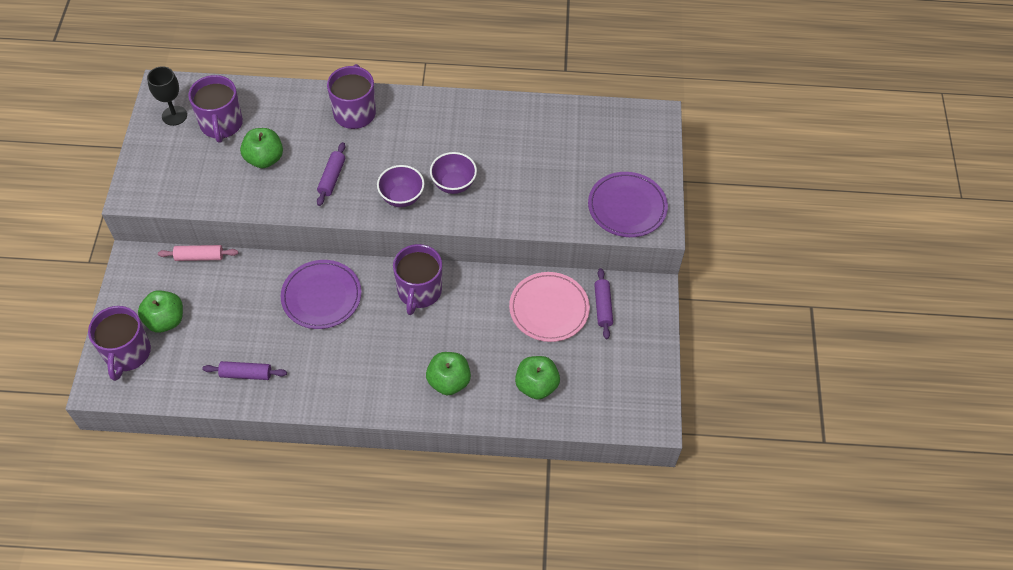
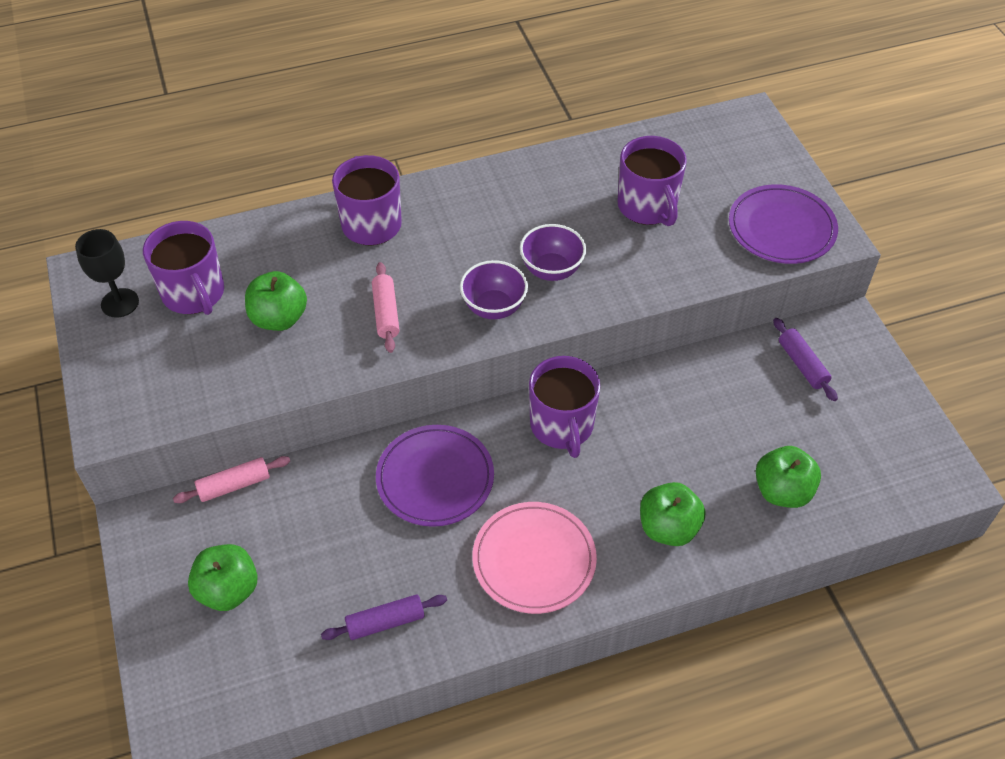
camera: 20 degrees left, 5 degrees down
purple mug [88,306,151,381] -> purple mug moved to [617,136,687,226]
purple rolling pin [317,142,345,206] -> pink rolling pin [372,262,399,353]
pink plate [509,272,590,342] -> pink plate moved to [472,502,597,614]

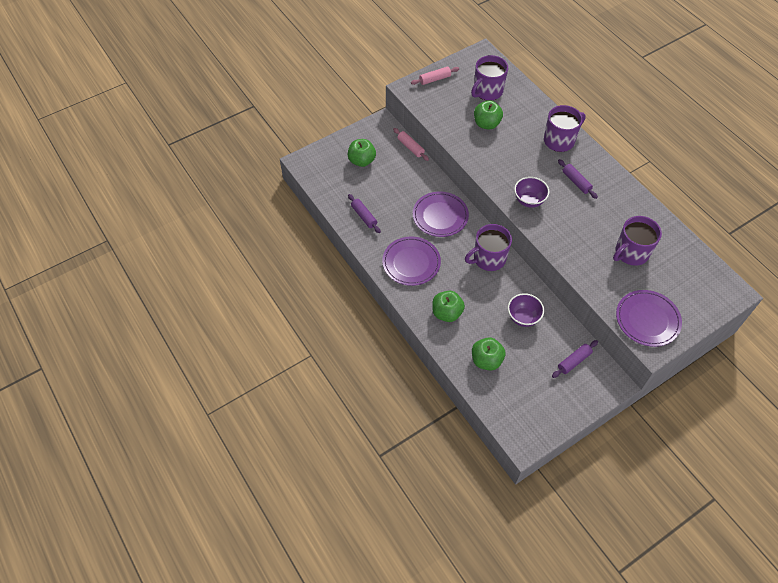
camera: 75 degrees right, 5 degrees up
black goblet [75,229,139,318] -> none
pink rolling pin [372,262,399,353] -> pink rolling pin moved to [411,67,459,85]
pink plate [472,502,597,614] -> purple plate [382,236,441,286]
purple bowl [520,224,586,281] -> purple bowl moved to [508,293,544,327]
none -> purple rolling pin [558,159,598,199]

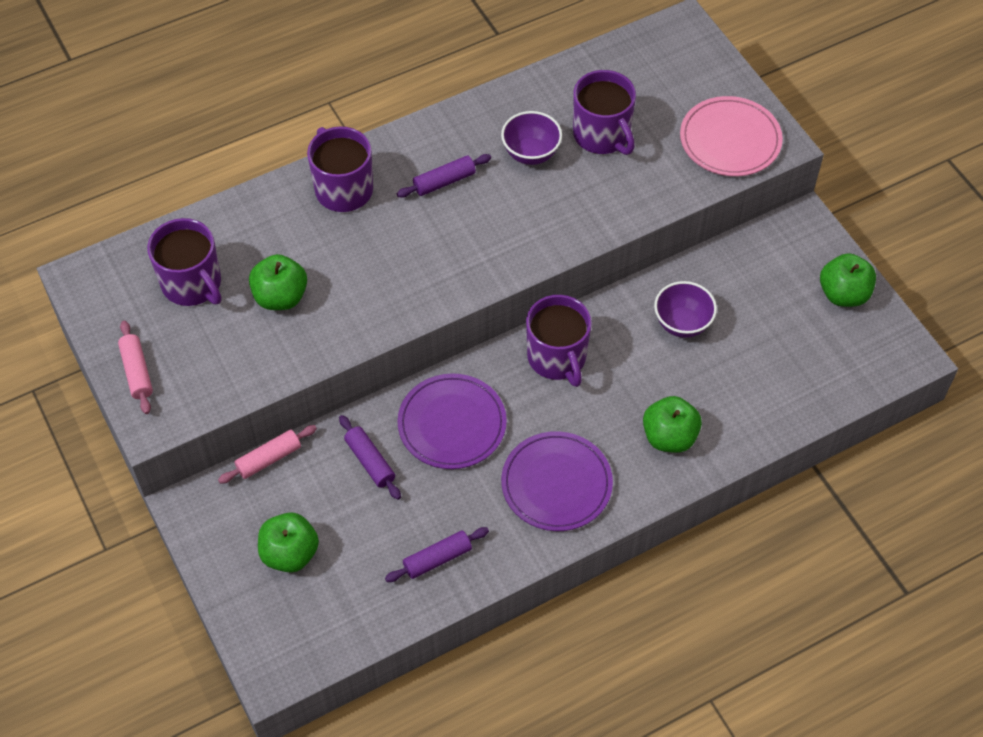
camera: 85 degrees left, 0 degrees up
green apple [472,337,506,371] -> green apple moved to [820,253,876,307]
purple bowl [514,177,549,208] -> purple bowl moved to [501,111,562,165]
purple rolling pin [552,340,598,378] -> purple rolling pin moved to [339,415,401,500]
purple plate [616,290,682,347] -> pink plate [680,96,783,176]

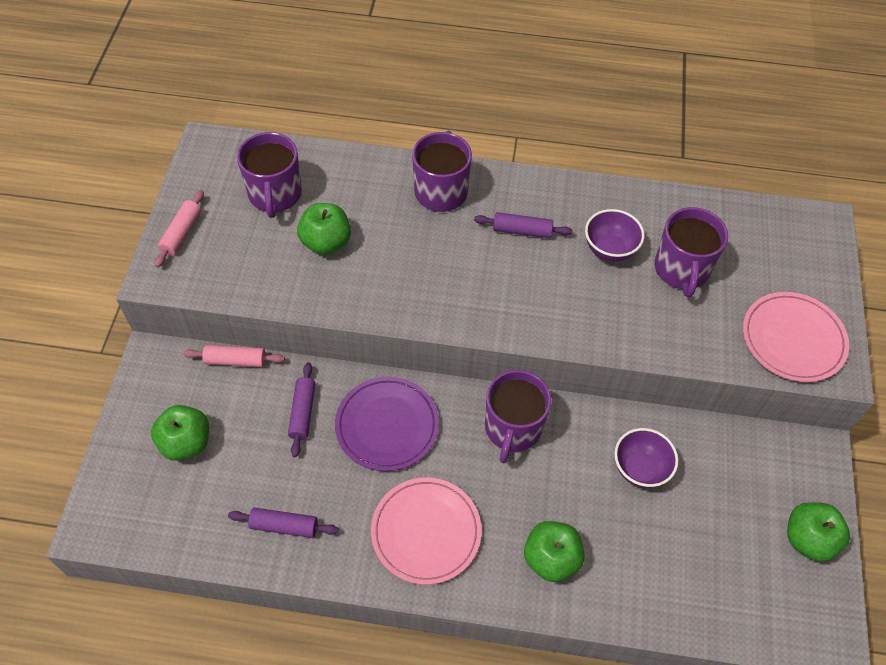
camera: 35 degrees right, 0 degrees up
purple plate [501,431,613,531] -> pink plate [371,477,482,585]

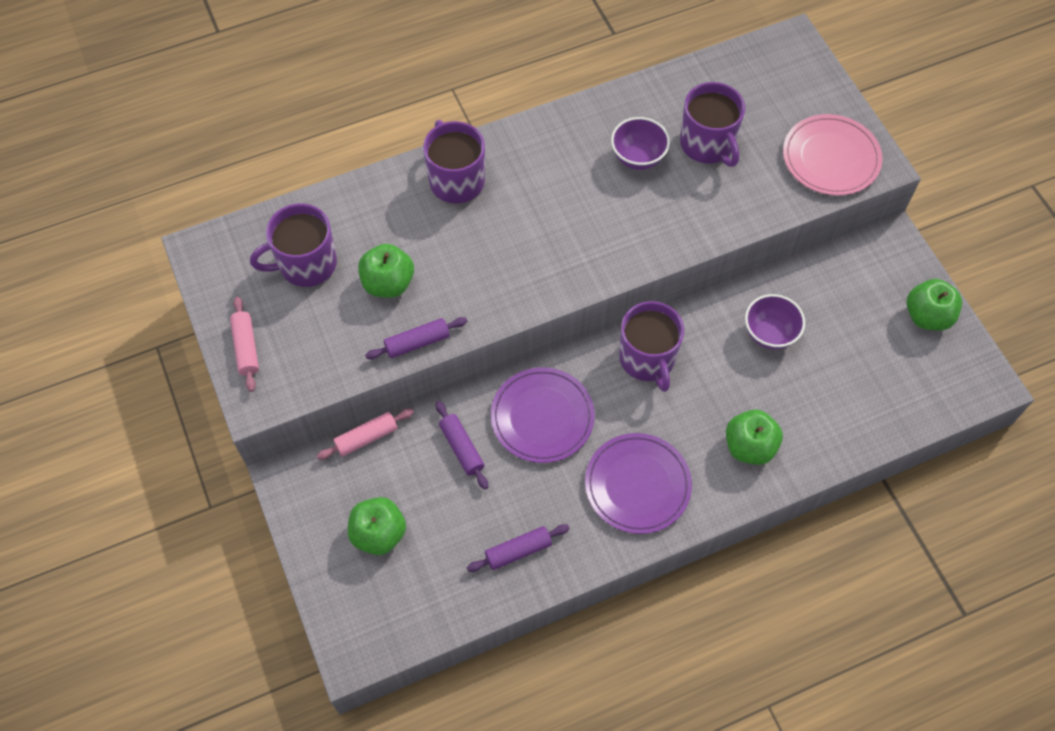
camera: 30 degrees left, 5 degrees up
purple mug [237,132,302,218] -> purple mug turned 105 degrees clockwise [250,203,337,287]
pink plate [371,477,482,585] -> purple plate [585,433,692,534]
purple rolling pin [474,212,573,238] -> purple rolling pin moved to [365,317,467,359]

